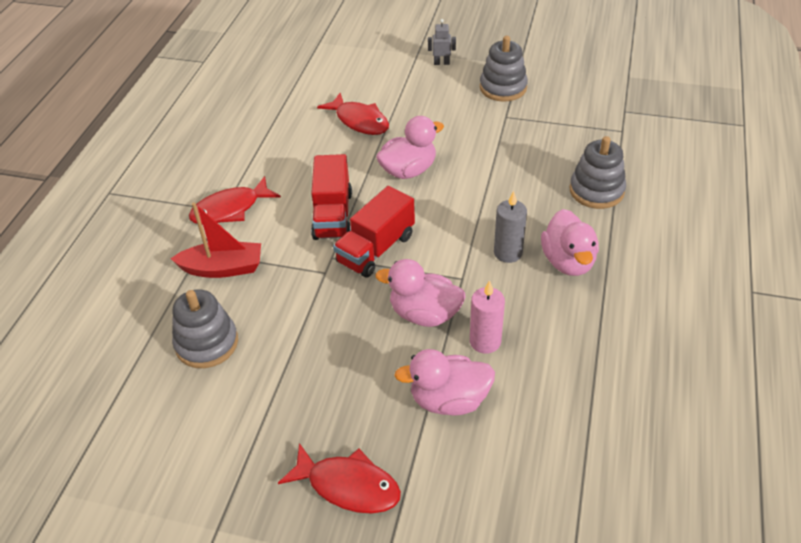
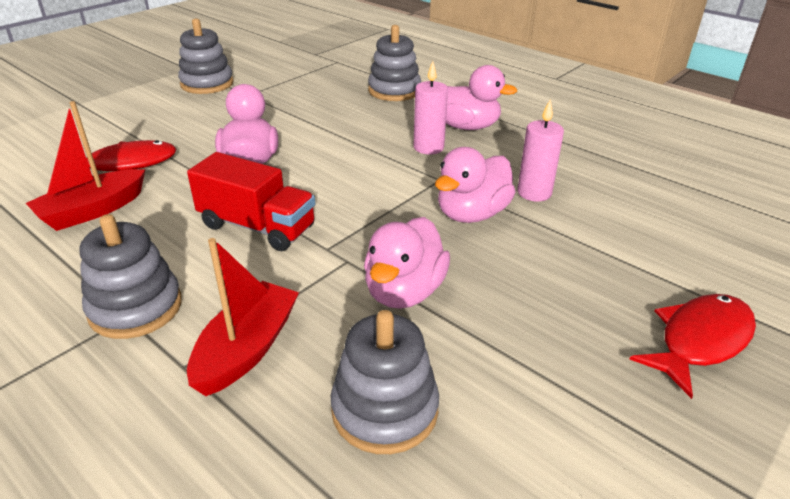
camera: 65 degrees left, 10 degrees down
red fish [189,176,281,225] -> grey stacking toy [80,214,182,339]
red truck [333,186,415,278] -> none
pink duck [394,349,495,416] -> pink duck moved to [364,217,450,309]
grey robot [428,19,456,65] -> none
grey candle [494,191,527,263] -> pink candle [414,61,448,154]
none -> red boat [26,101,145,231]

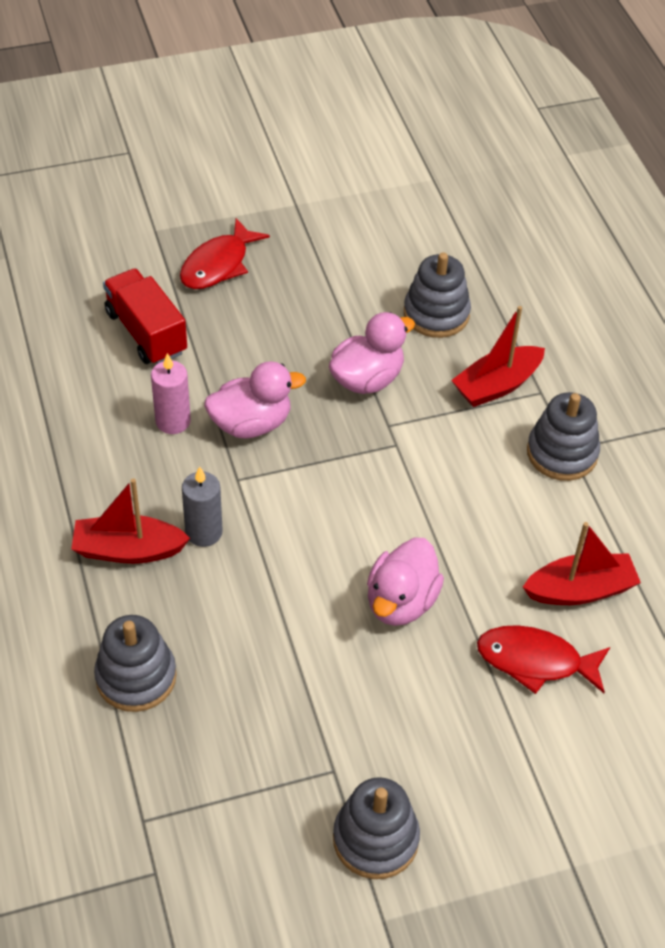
camera: 150 degrees left, 15 degrees up
red truck [187,152,315,251] -> red truck moved to [103,269,187,364]
pink candle [414,61,448,154] -> grey candle [182,466,223,547]
pink duck [446,65,517,130] -> red boat [71,478,190,564]
red fish [629,294,756,399] -> red fish turned 45 degrees counterclockwise [180,218,270,289]

